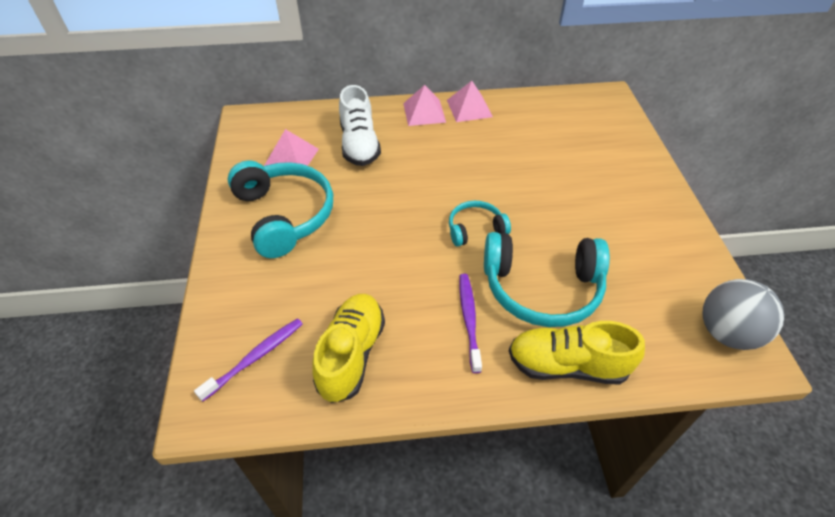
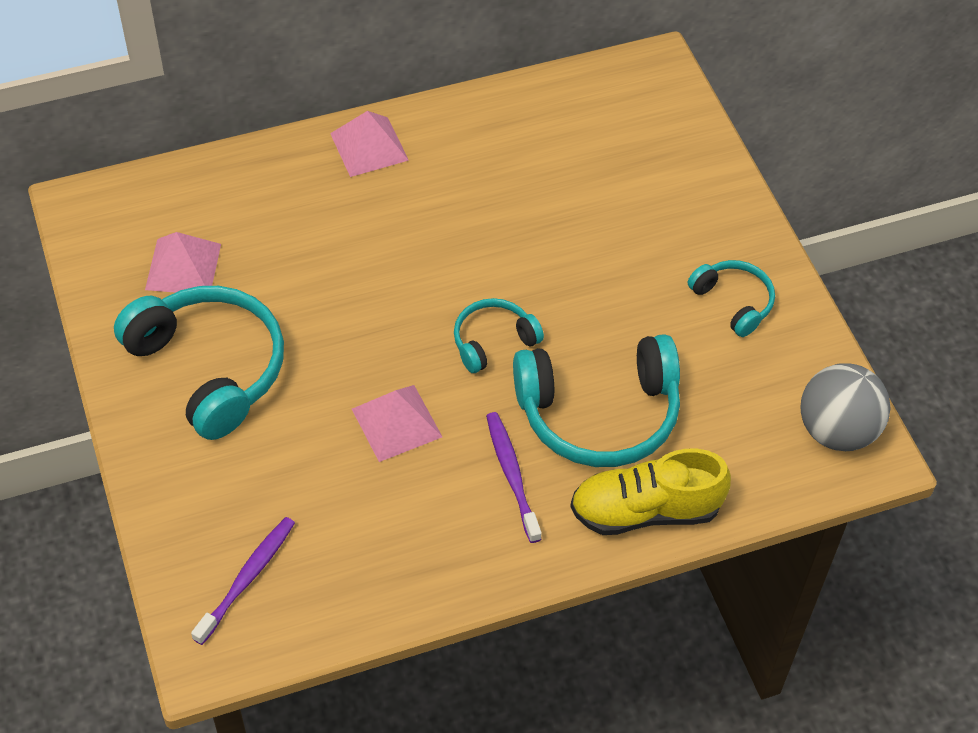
camera: 15 degrees left, 5 degrees up
yellow shoe [312,294,385,403] -> none
white shoe [339,85,381,166] -> none
pink pyramid [447,81,493,122] -> pink pyramid moved to [352,385,442,462]
none -> turquoise headphones [688,260,775,337]

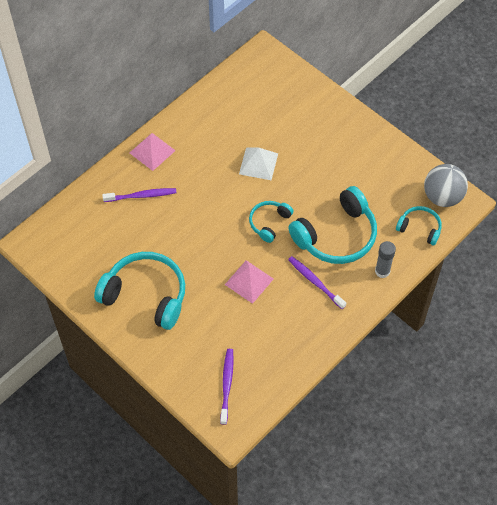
camera: 25 degrees left, 5 degrees up
pink pyramid [145,232,221,293] -> none
yellow shoe [570,449,731,535] -> grey glue stick [375,241,396,278]
turquoise headphones [688,260,775,337] -> turquoise headphones moved to [396,206,442,245]
none -> purple toothbrush [102,188,176,202]
none -> white pyramid [239,148,278,180]

